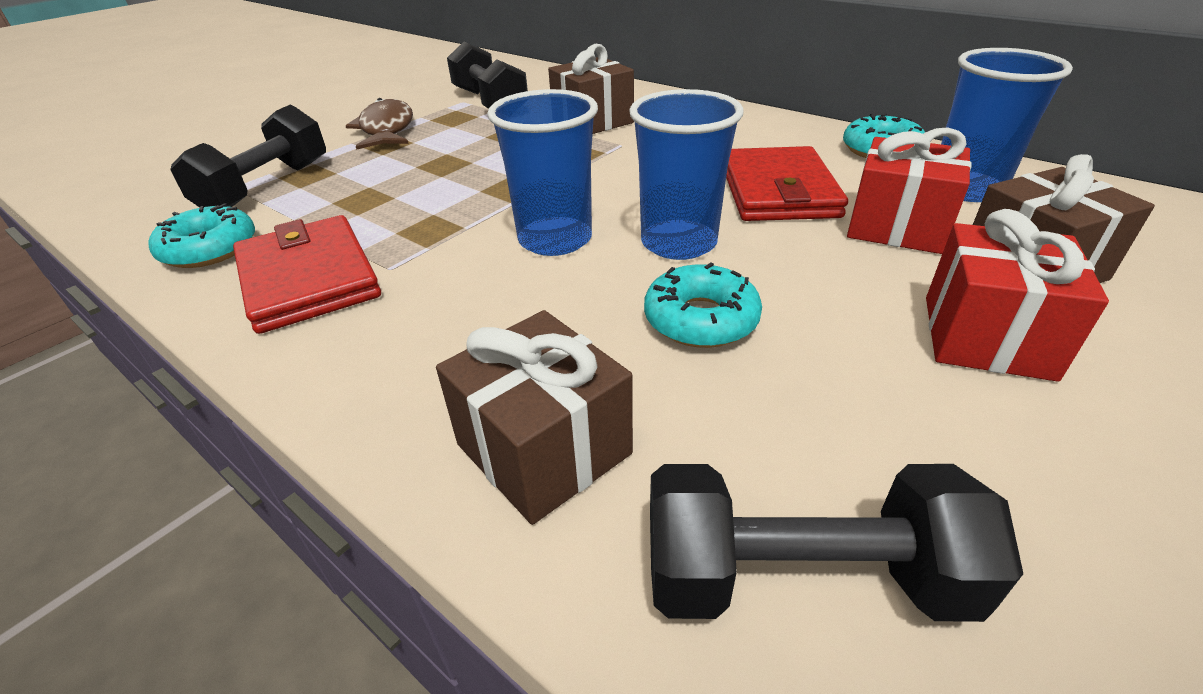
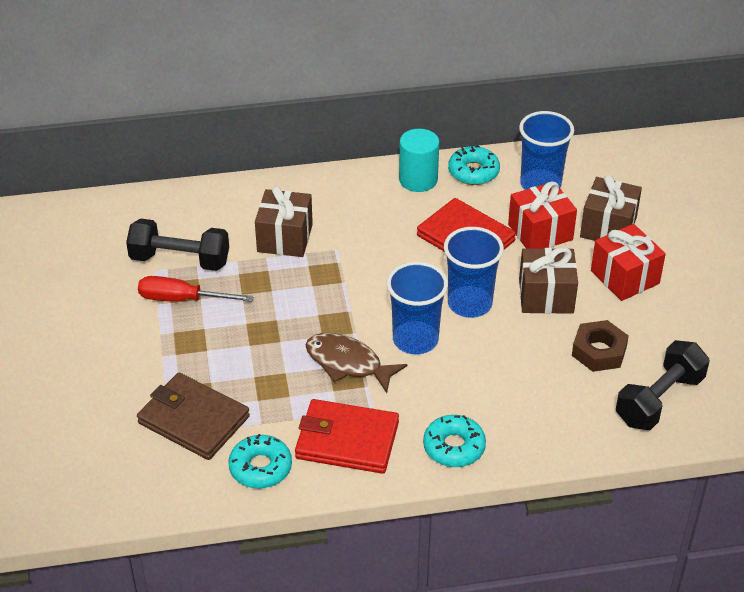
camera: 50 degrees left, 5 degrees up
black dumbbell [170,105,326,208] -> brown wallet [137,373,250,460]
brown fish [346,98,413,150] -> brown fish moved to [306,333,407,393]
brown gift [436,310,633,525] -> brown gift moved to [519,247,578,314]
turquoise donut [644,262,762,348] -> turquoise donut moved to [423,415,486,467]
none -> red screwdriver [138,276,254,302]
none -> turquoise cylinder [399,129,439,192]
none -> brown nut [572,320,629,372]

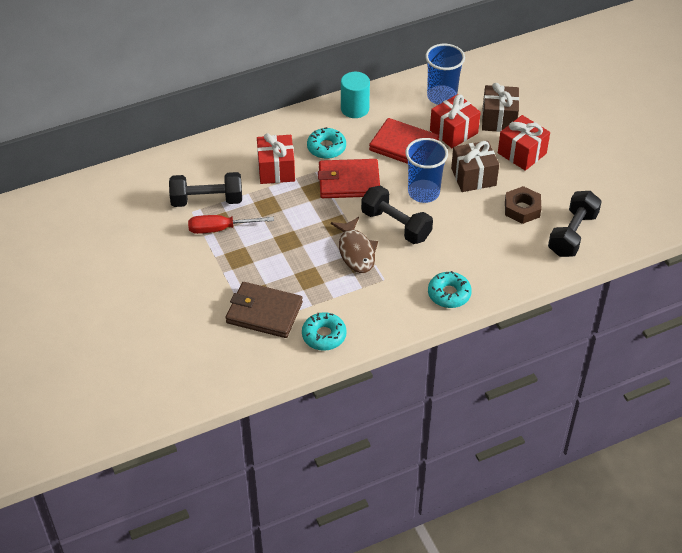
camera: 15 degrees left, 5 degrees up
brown gift [255,186,313,257] -> red gift [257,133,295,184]
red wallet [295,399,399,474] -> red wallet moved to [318,159,380,198]
brown fish [306,333,407,393] -> brown fish turned 120 degrees counterclockwise [331,217,378,273]
blue cup [387,262,448,354] -> black dumbbell [361,185,433,244]
turquoise donut [448,146,500,185] -> turquoise donut moved to [307,127,346,159]

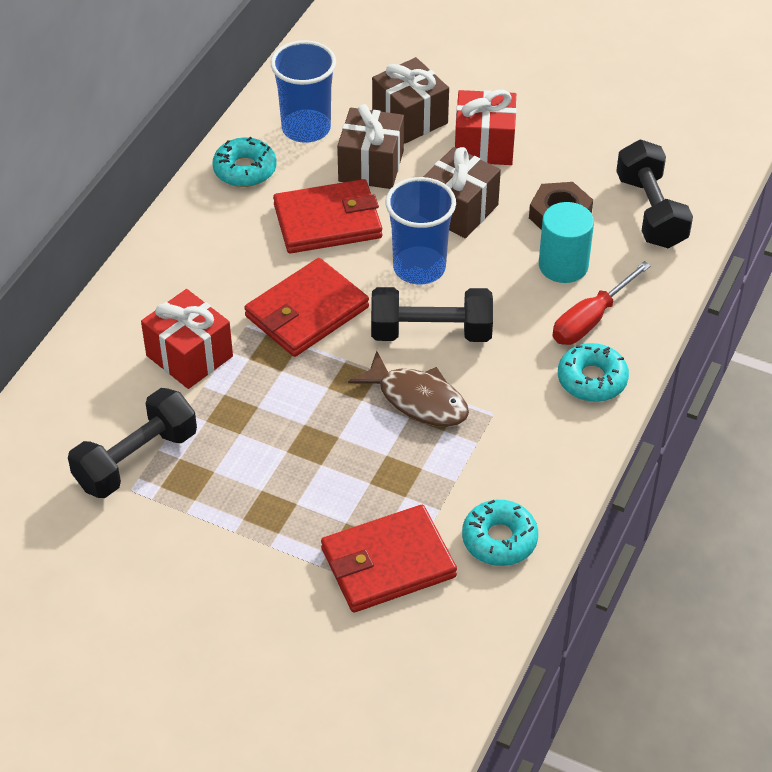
camera: 40 degrees left, 0 degrees up
red screwdriver [188,215,274,234] -> red screwdriver moved to [552,261,651,345]
brown wallet [226,282,303,338] -> red wallet [321,505,457,612]
turquoise donut [307,127,346,159] -> turquoise donut moved to [212,137,277,187]
turquoise cylinder [341,72,370,118] -> turquoise cylinder moved to [539,202,594,283]
red gift [430,94,481,148] -> brown gift [337,104,404,189]

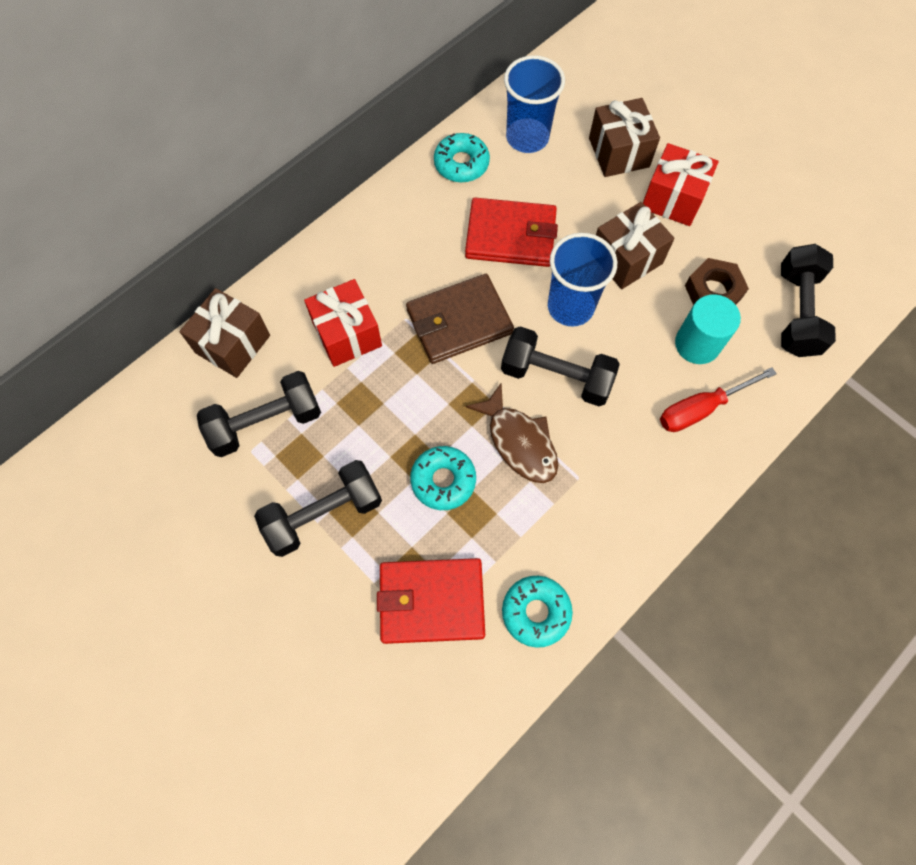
camera: 20 degrees right, 20 degrees up
red wallet [244,258,369,357] -> brown wallet [406,274,514,364]
brown gift [337,104,404,189] -> brown gift moved to [179,288,270,378]
turquoise donut [558,343,629,402] -> turquoise donut moved to [410,446,476,510]
none -> black dumbbell [254,460,382,557]

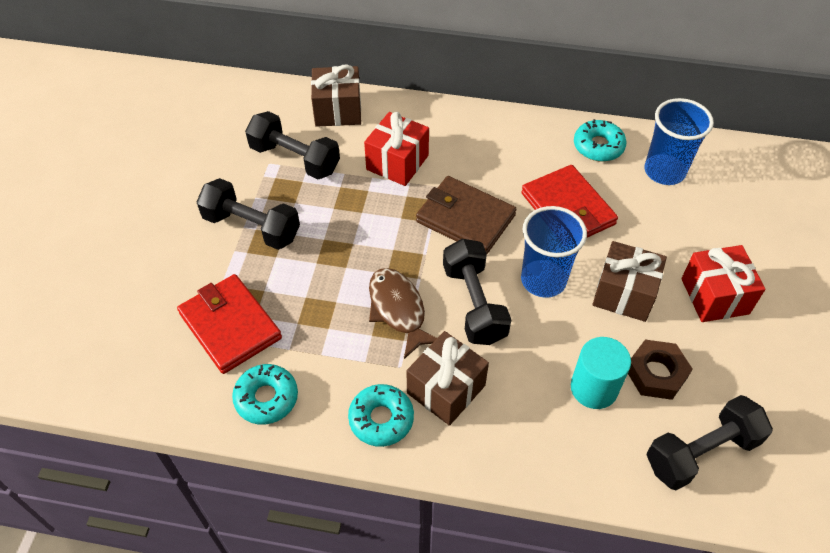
camera: 55 degrees right, 15 degrees down
turquoise donut [410,446,476,510] -> turquoise donut moved to [348,384,414,447]
brown fish [465,383,558,483] -> brown fish turned 135 degrees clockwise [369,268,437,359]
brown gift [589,98,660,177] -> brown gift moved to [407,331,489,426]
red screwdriver [660,367,777,432] -> none

